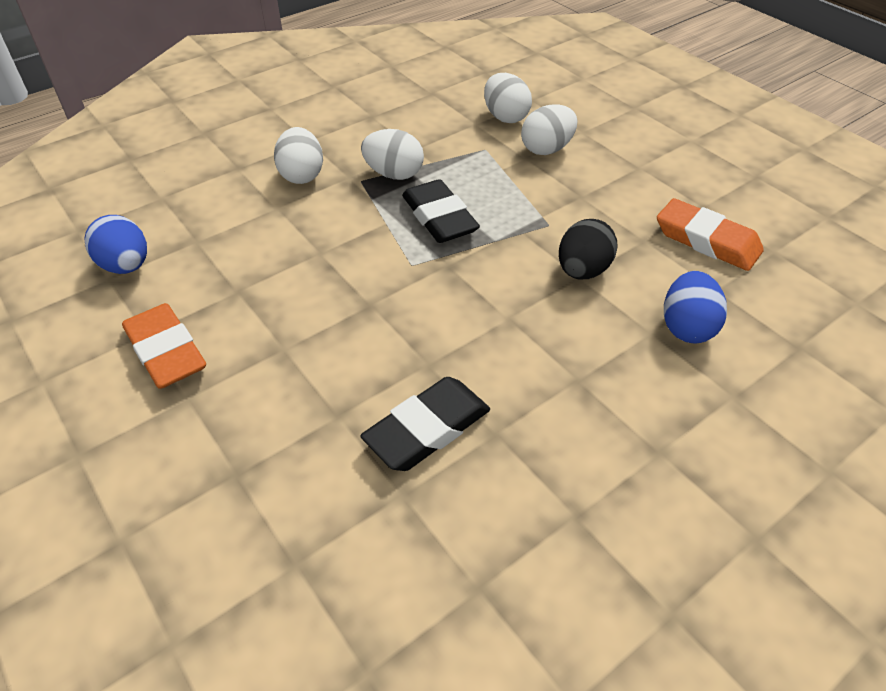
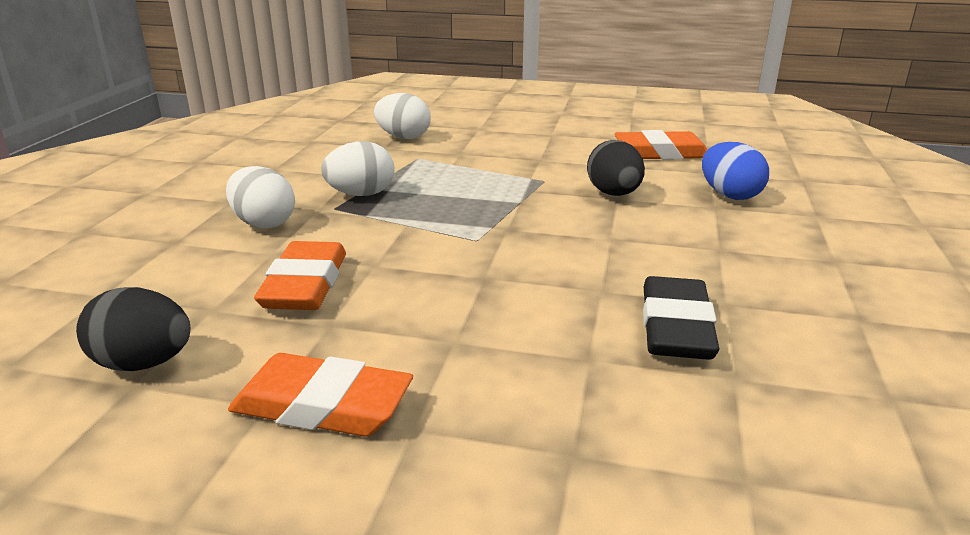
camera: 40 degrees left, 20 degrees down
blue egg [84,215,147,274] -> black egg [76,287,190,371]
black eraser [402,179,480,243] -> none
white egg [521,104,577,155] -> none
none -> orange eraser [254,241,346,310]

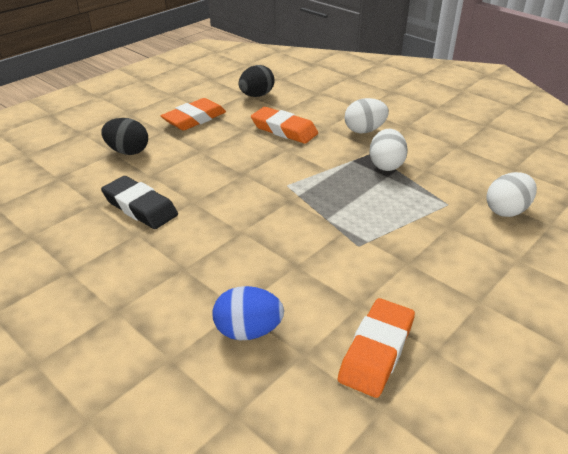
camera: 120 degrees right, 10 degrees up
black egg [587,140,645,196] -> black egg moved to [101,118,148,155]

